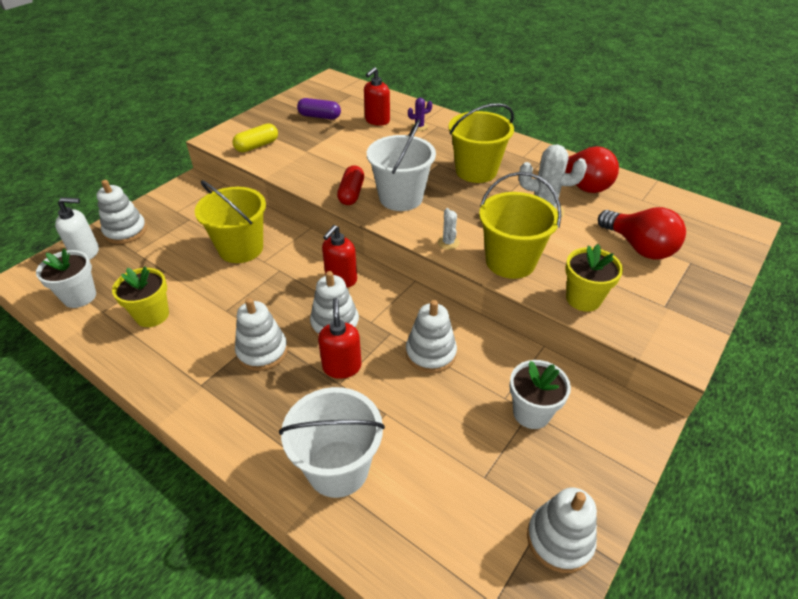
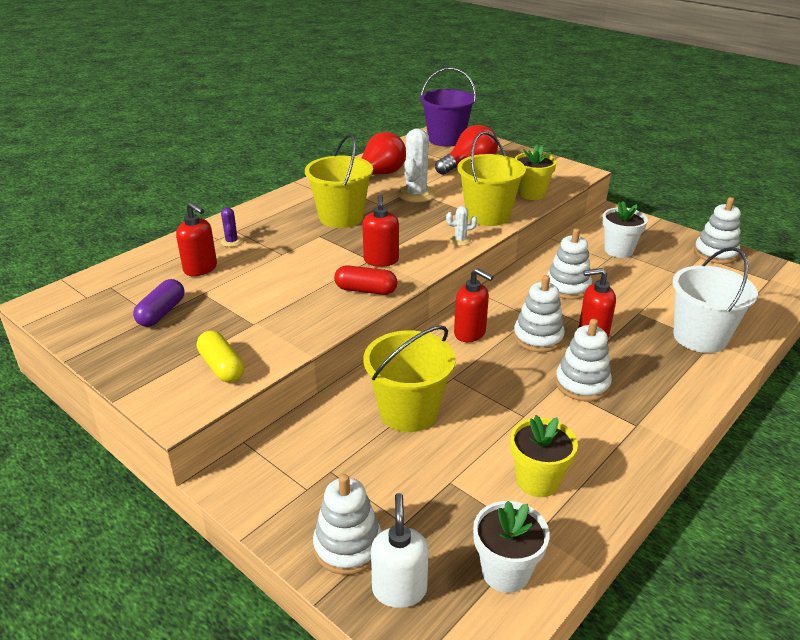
camera: 85 degrees left, 10 degrees down
white bucket [367,119,436,211] -> red soap dispenser [362,195,399,267]
none -> purple bucket [420,67,476,147]

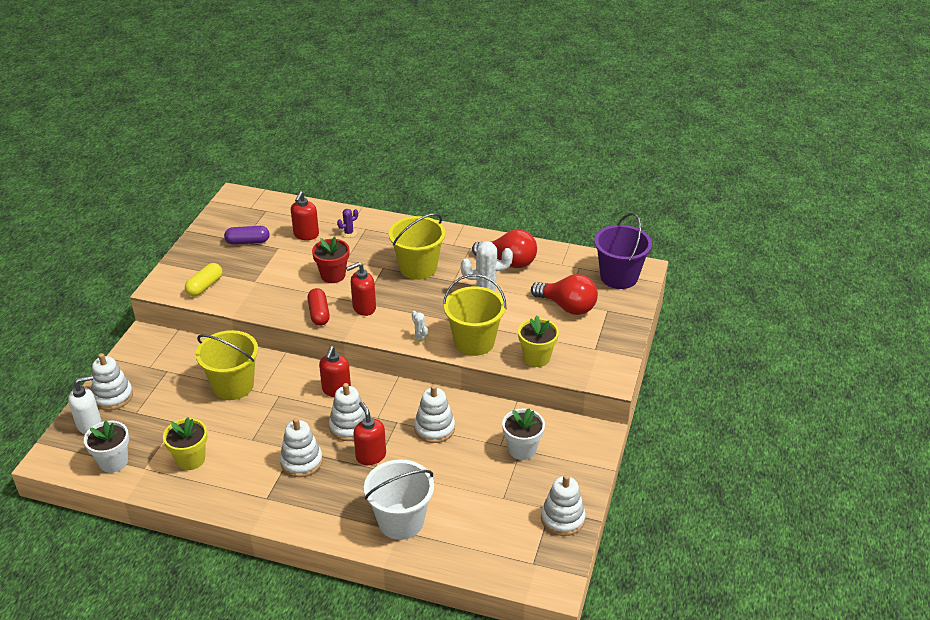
camera: 65 degrees right, 5 degrees up
none -> red flower pot [312,237,349,283]

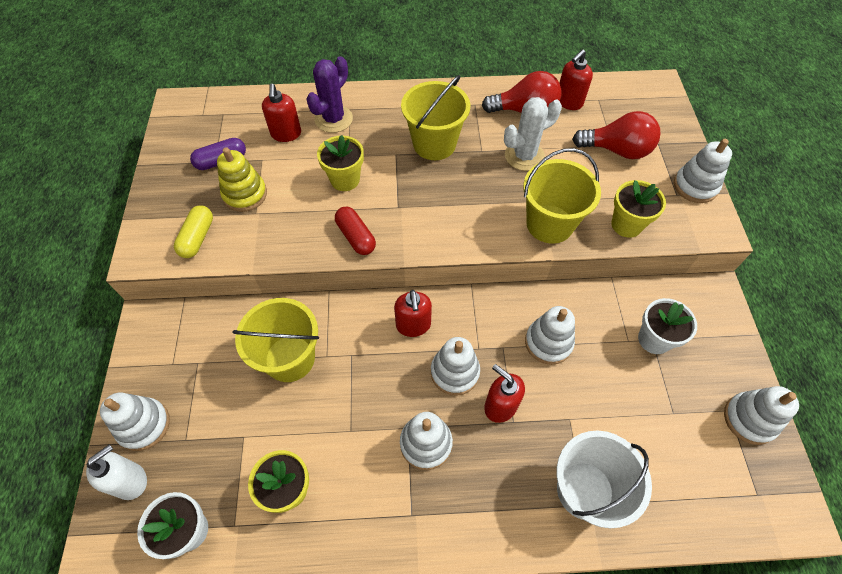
camera: 20 degrees left, 20 degrees up
red flower pot [312,237,349,283] -> yellow flower pot [317,135,364,191]
purple cactus [337,209,358,238] -> purple cactus [307,56,353,133], size x2.01
red soap dispenser [346,262,376,316] -> red soap dispenser moved to [559,49,593,110]
white cactus [411,311,429,344] -> none
purple bucket [594,213,652,289] -> none
none -> yellow stacking toy [217,147,267,212]
none -> white stacking toy [674,139,732,203]

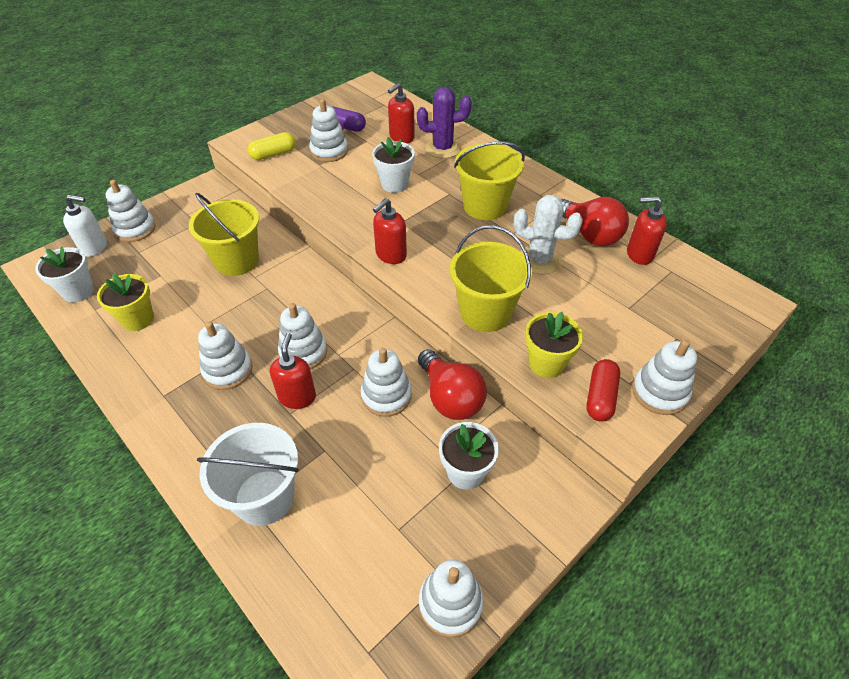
camera: 50 degrees right, 10 degrees down
yellow stacking toy [217,147,267,212] -> white stacking toy [309,99,348,162]
yellow flower pot [317,135,364,191] -> white flower pot [372,137,415,193]
red capsule [335,207,376,255] -> red capsule moved to [586,359,620,422]
red soap dispenser [394,290,432,337] -> red soap dispenser moved to [373,198,407,264]
red light bulb [572,111,660,159] -> red light bulb moved to [418,349,487,420]

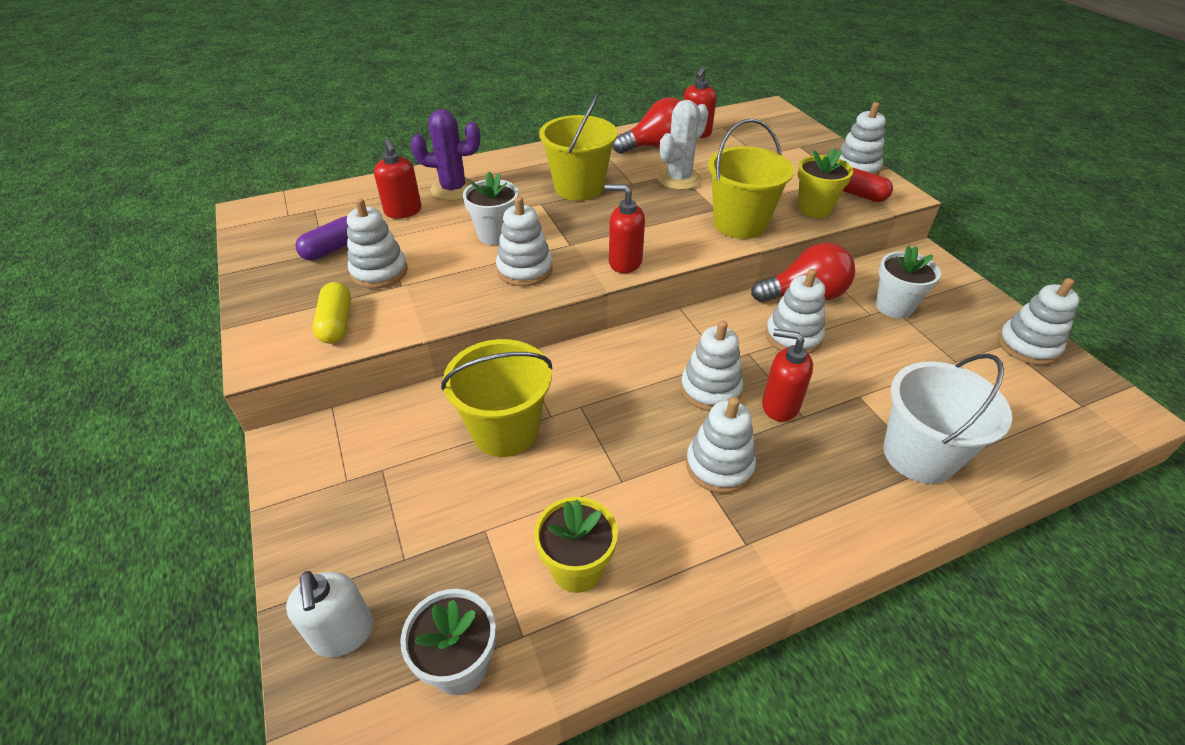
camera: 70 degrees left, 5 degrees down
white soap dispenser [63,195,107,257] -> white soap dispenser turned 135 degrees clockwise [286,571,373,657]
white stacking toy [105,180,156,242] -> white stacking toy moved to [496,196,553,287]
red soap dispenser [373,198,407,264] -> red soap dispenser turned 135 degrees clockwise [605,184,645,273]
purple cactus [417,87,472,158] -> purple cactus turned 75 degrees clockwise [411,109,480,201]

